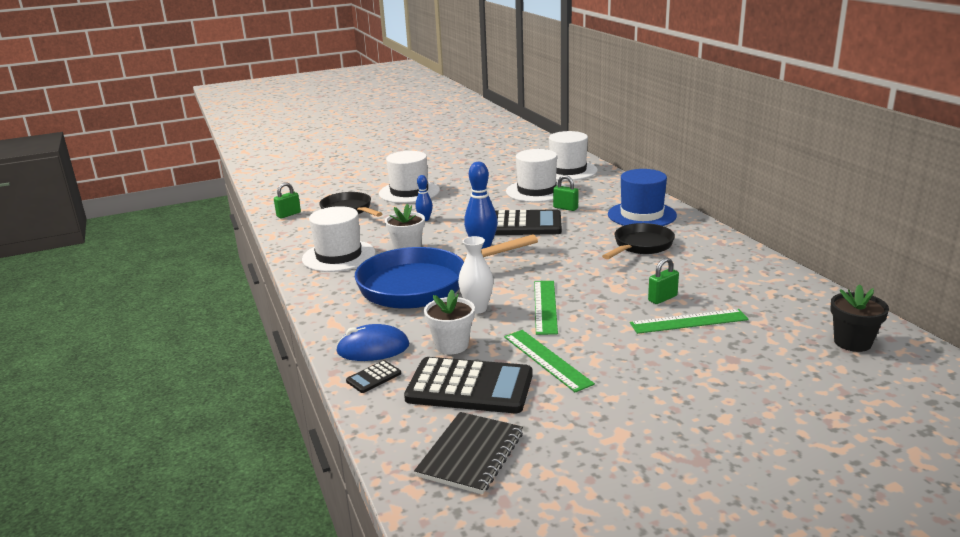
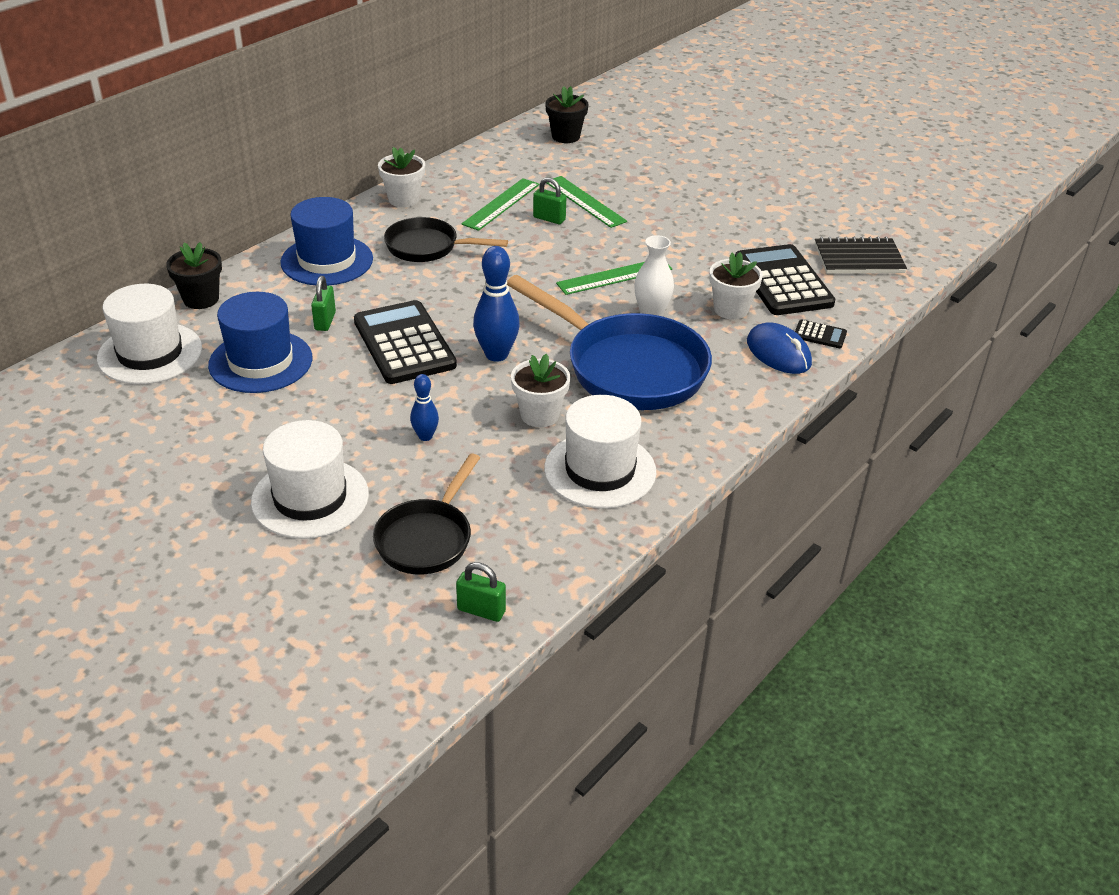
camera: 120 degrees left, 15 degrees up
green ruler [504,330,595,392] -> green ruler moved to [461,178,539,231]
white hat [506,149,567,202] -> blue hat [208,292,313,393]
none -> black flower pot [166,242,222,309]
none -> white flower pot [378,147,425,207]

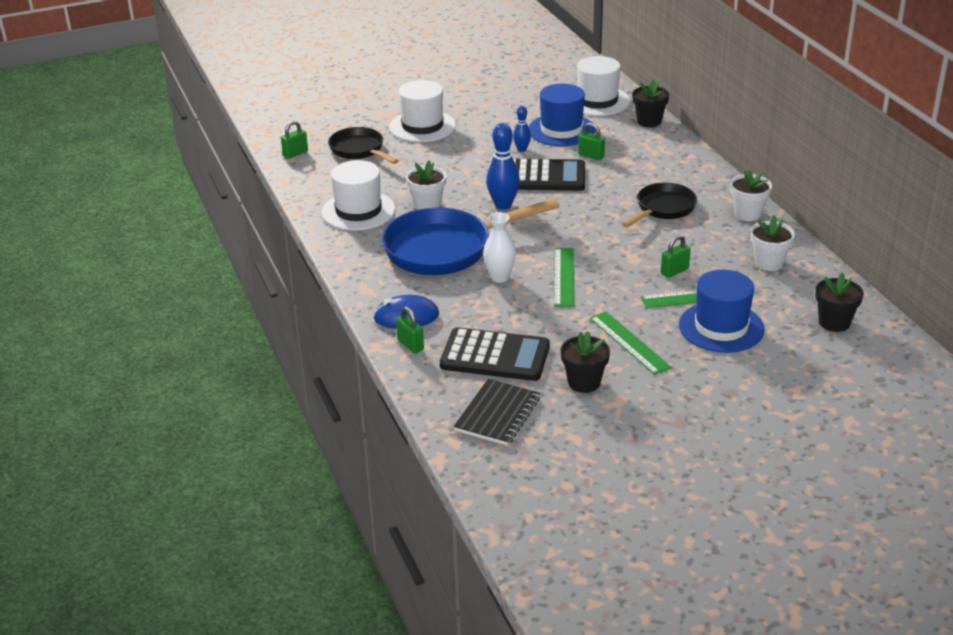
camera: 120 degrees right, 5 degrees down
blue hat [280,197,373,286] -> blue hat moved to [679,270,765,353]
blue bowling pin [410,374,439,441] -> blue bowling pin moved to [513,106,531,152]
green ruler [461,178,539,231] -> green ruler moved to [590,312,672,375]
white flower pot [709,252,763,320] -> white flower pot moved to [750,215,795,271]
black calculator [795,320,847,348] -> green padlock [396,307,424,353]
none -> black flower pot [561,331,610,393]

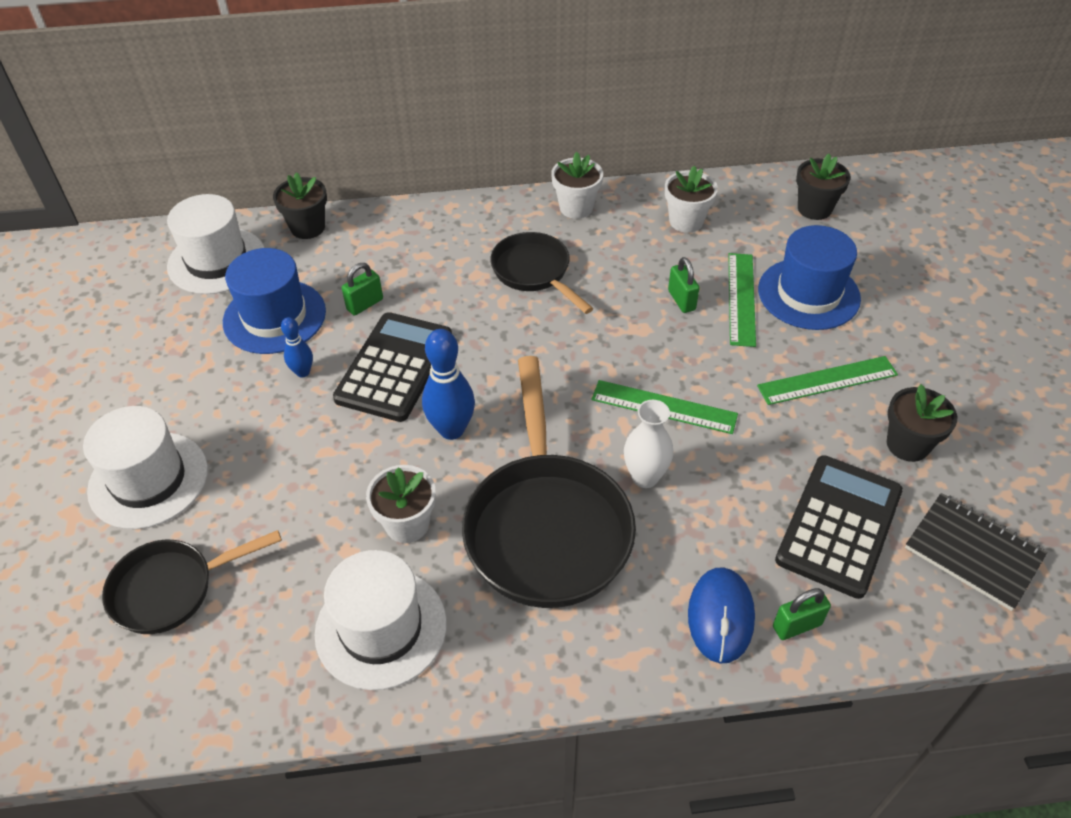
camera: 75 degrees left, 15 degrees up
green padlock [281,121,308,159] -> none
blue pan [382,198,560,275] -> black pan [462,356,636,608]

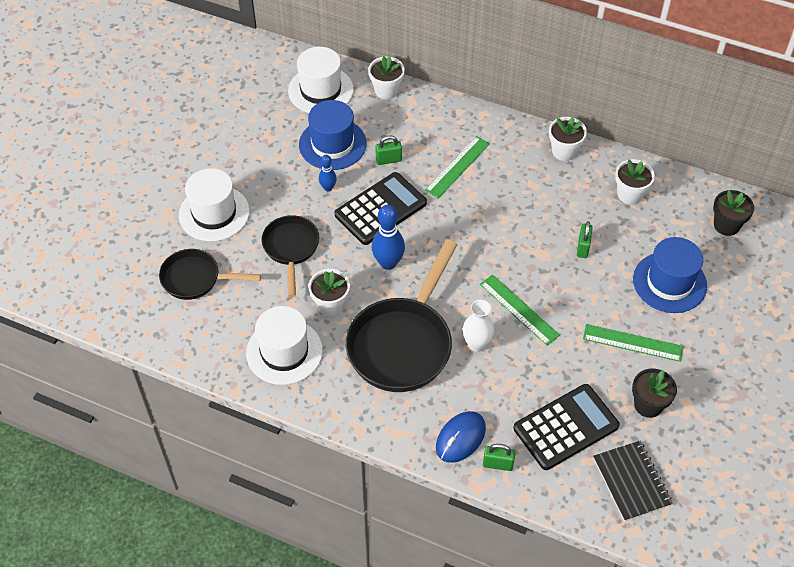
camera: 30 degrees right, 5 degrees up
black flower pot [273,172,327,239] -> white flower pot [368,56,405,99]
black pan [490,232,594,314] -> black pan moved to [261,215,319,297]
green ruler [728,253,756,347] -> green ruler moved to [425,136,490,198]

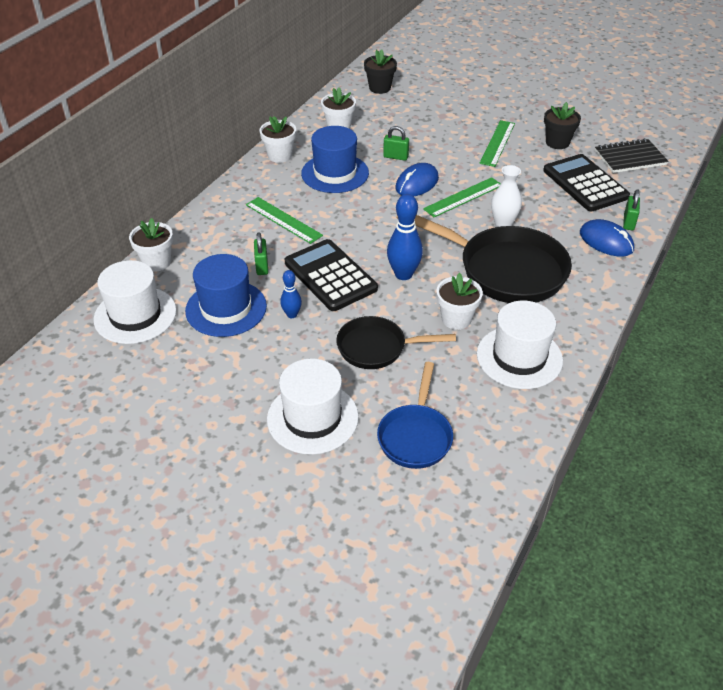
camera: 85 degrees left, 10 degrees down
black pan [159,249,261,300] -> blue pan [377,362,453,469]
blue hat [633,237,707,313] -> blue hat moved to [301,126,369,193]
none -> blue mouse [396,163,439,196]

